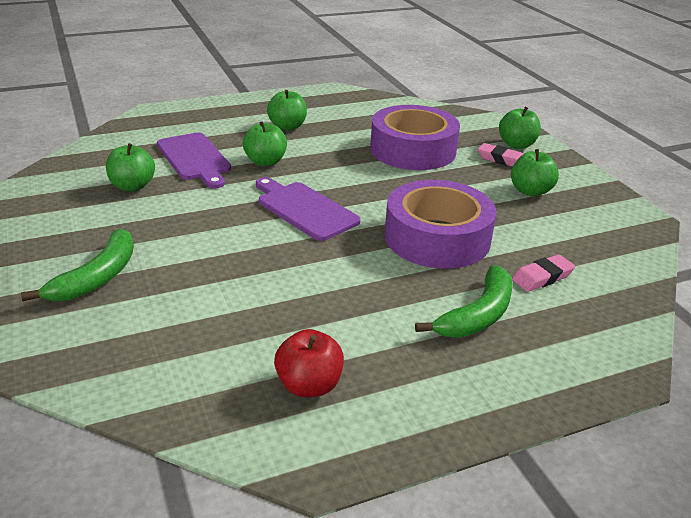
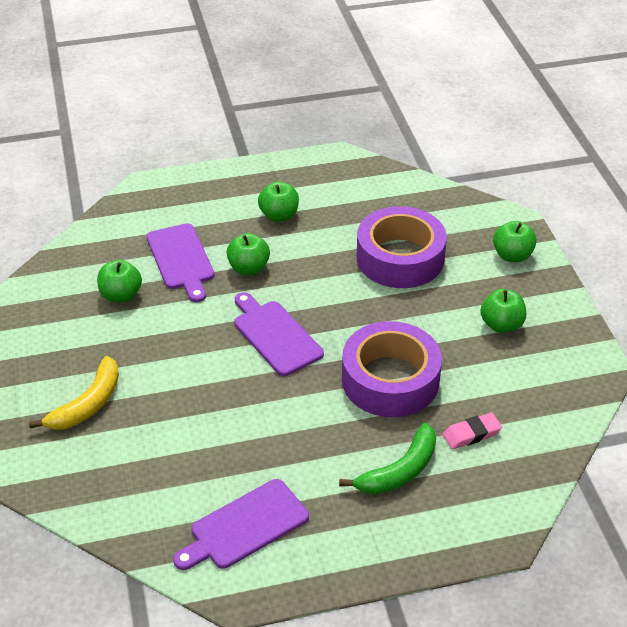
camera: 10 degrees right, 10 degrees up
green banana [21,229,134,301] -> yellow banana [29,356,119,430]
red apple [274,329,344,397] -> purple cutting board [173,479,309,570]
pink eraser [478,143,523,167] -> none

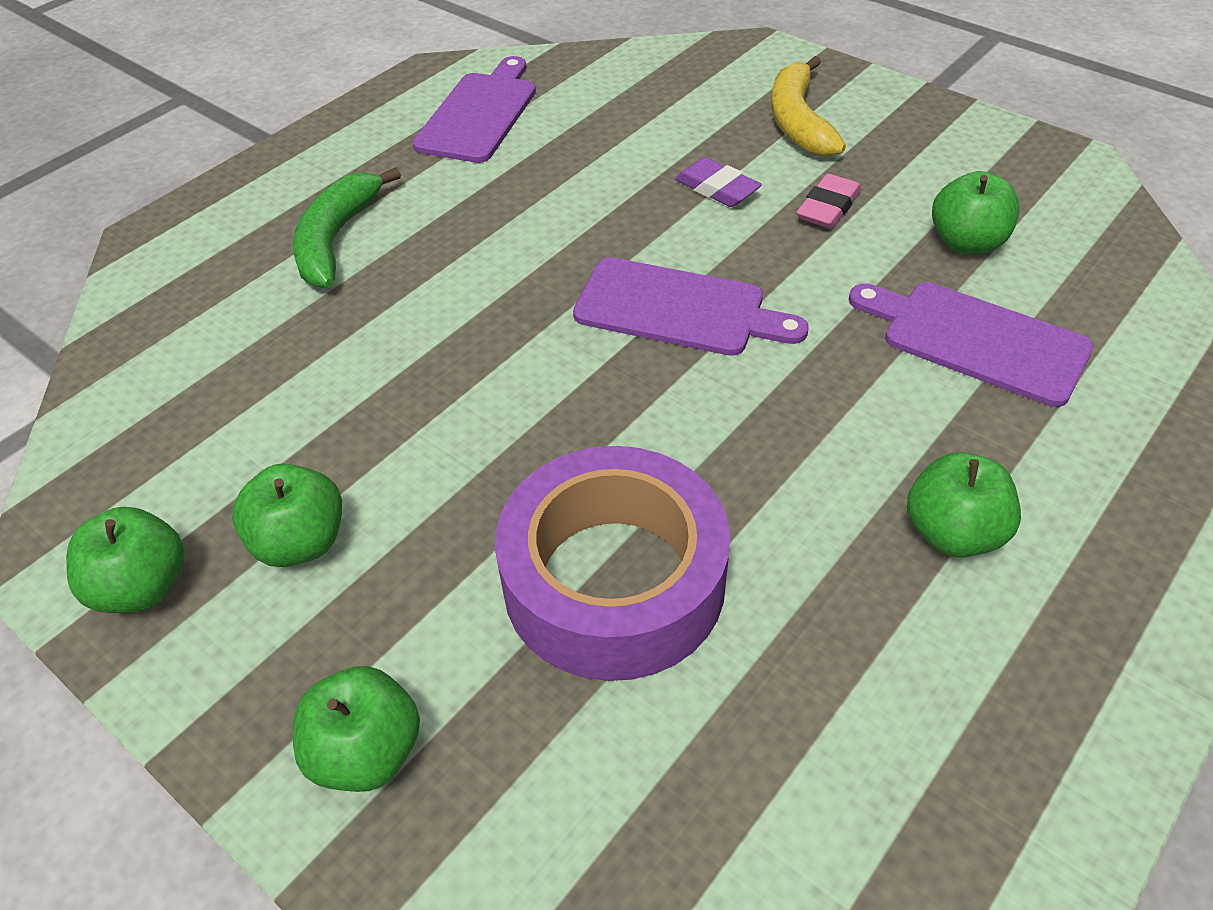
camera: 145 degrees right, 5 degrees up
green apple [227,233,270,275] -> green apple moved to [66,507,185,613]
purple tape [342,321,442,417] -> none
pink eraser [443,413,502,449] -> pink eraser moved to [797,174,861,228]
none -> purple eraser [675,157,762,207]

